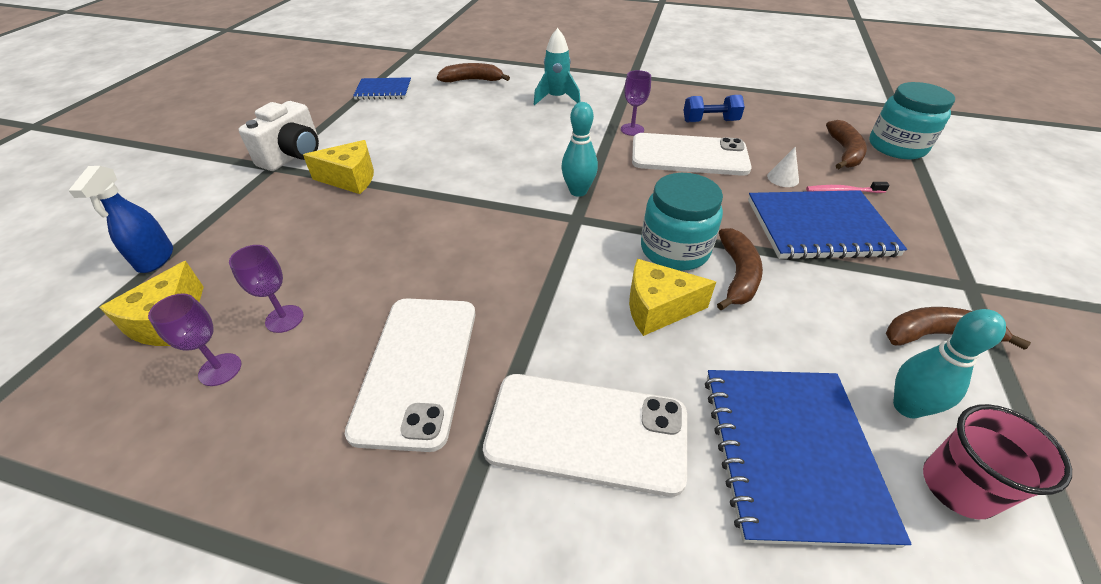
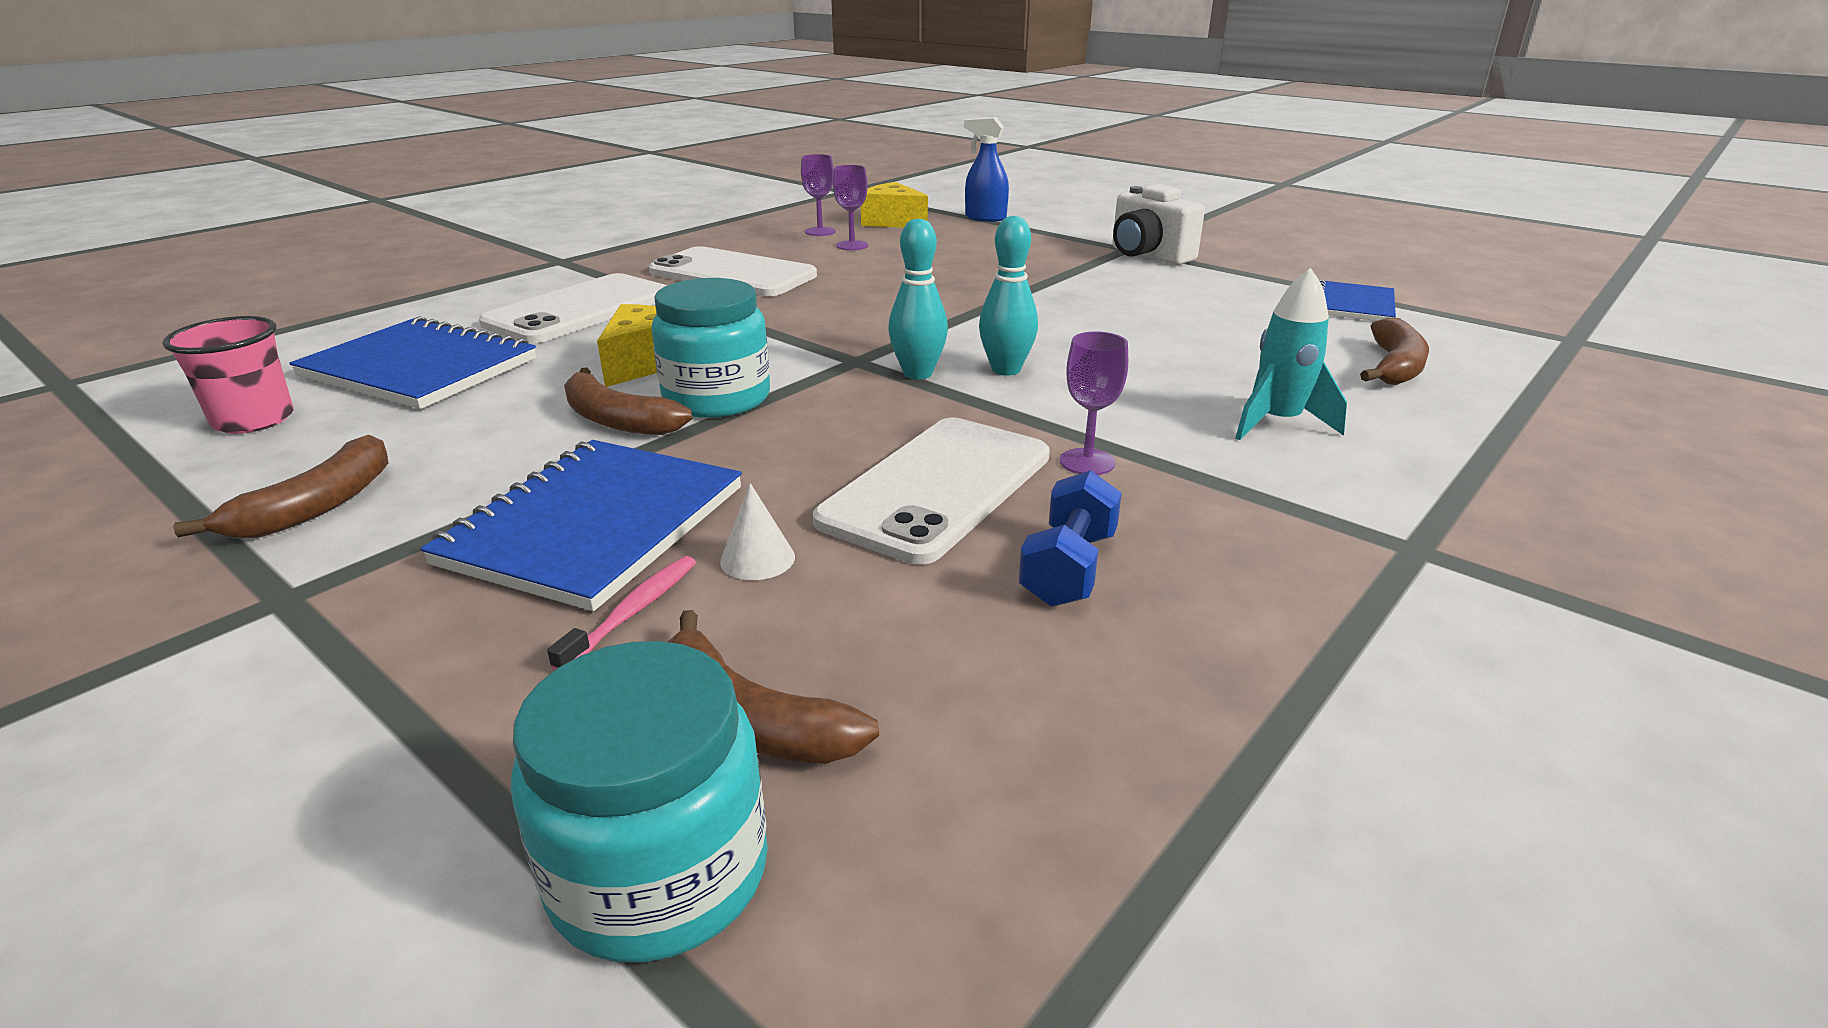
camera: 115 degrees right, 15 degrees down
yellow cheese [303,140,374,194] -> none
turquoise bowling pin [893,309,1006,418] -> turquoise bowling pin moved to [979,216,1038,376]

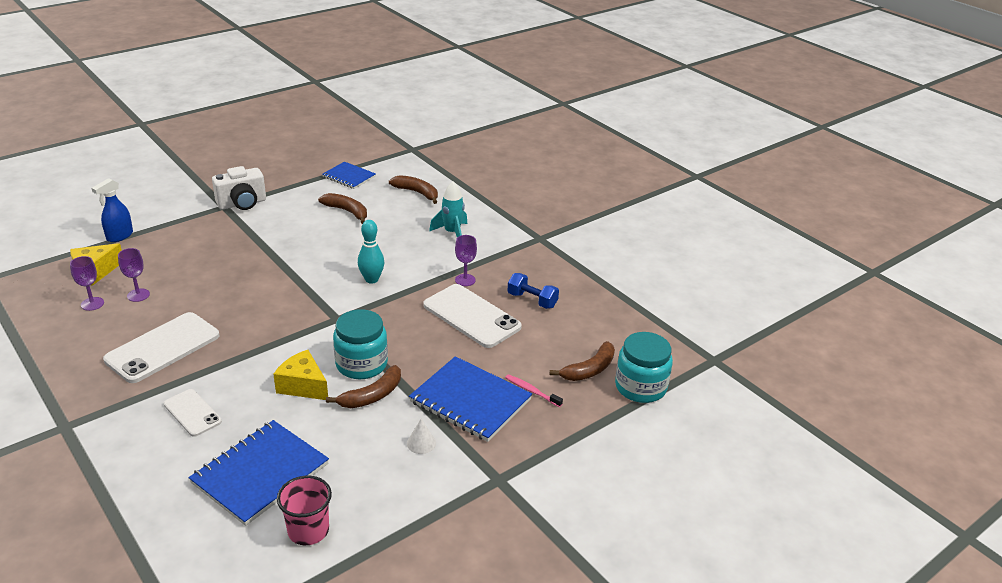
camera: 80 degrees left, 5 degrees up
brown banana [173,435,388,538] -> brown banana moved to [318,193,367,224]
white phone [479,273,667,343] -> white phone [164,389,222,437], size x0.57
white cone [720,483,795,580] -> white cone moved to [407,419,436,454]
turquoise bowling pin [888,219,948,379] -> none

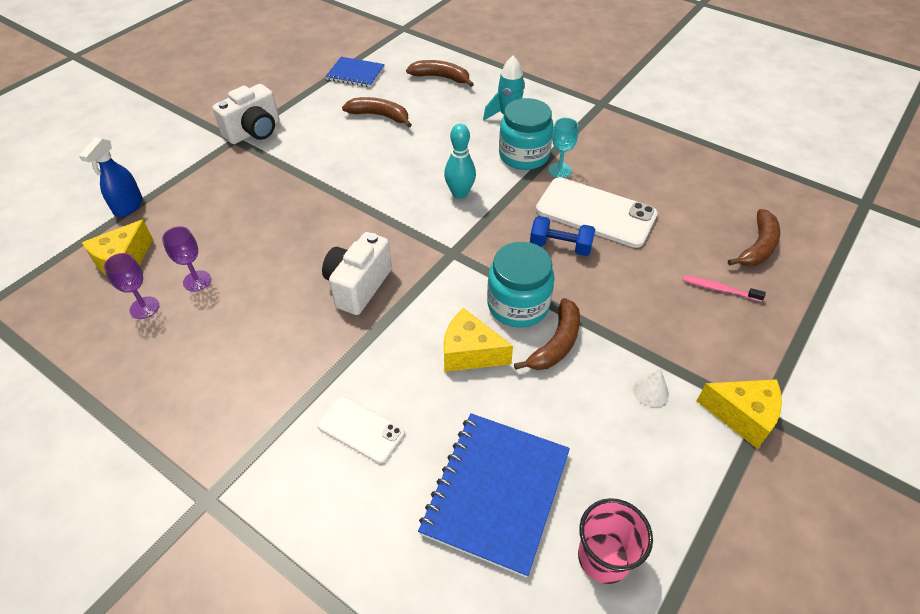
camera: 15 degrees left, 15 degrees up
white phone [103,312,219,383] -> none
blue notebook [409,356,532,442] -> none
purple goblet [455,235,477,286] -> turquoise goblet [548,118,578,178]
blue dumbbell [507,273,559,309] -> blue dumbbell moved to [530,216,595,256]
turquoise jar [615,332,673,403] -> turquoise jar moved to [499,98,554,170]
none -> white camera [322,232,392,315]
none -> yellow cheese [697,379,782,449]

